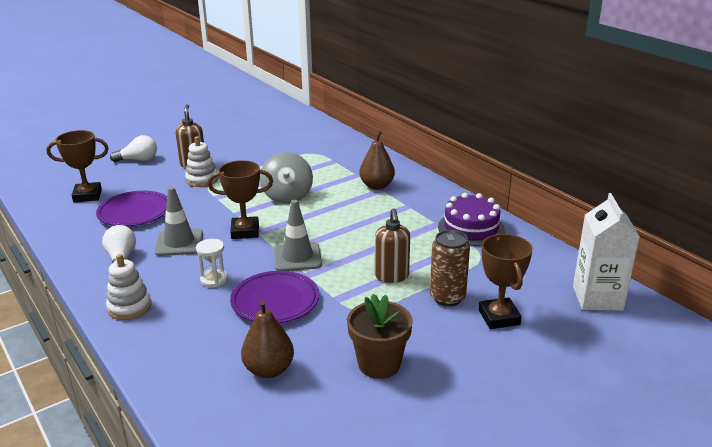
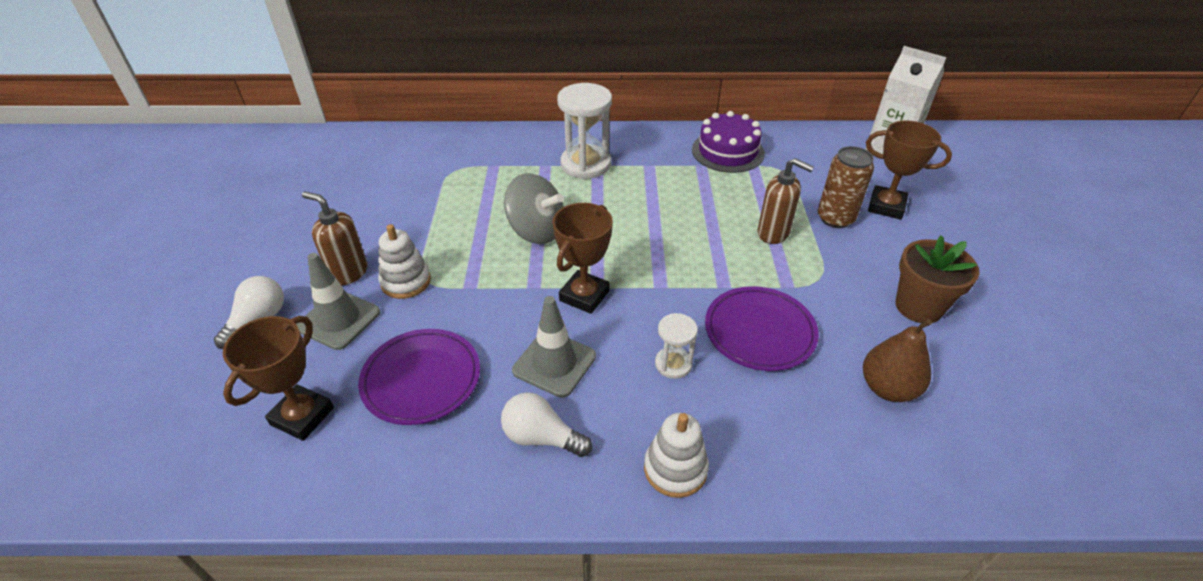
camera: 55 degrees left, 15 degrees up
grey traffic cone [274,200,322,271] -> grey traffic cone moved to [296,253,380,350]
brown pear [359,131,395,190] -> white hourglass [557,83,612,179]

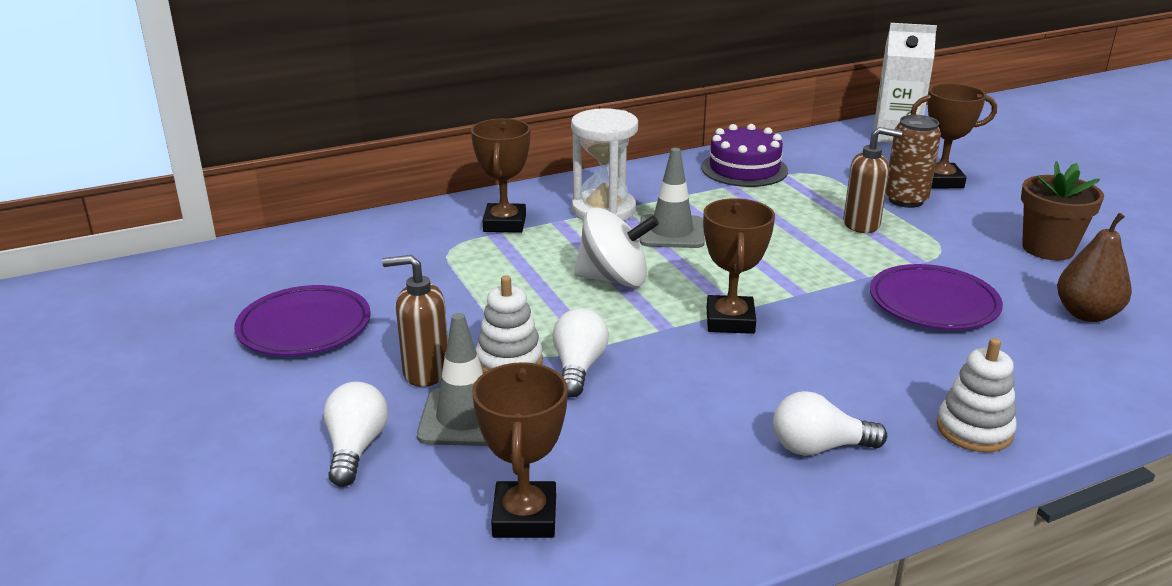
camera: 25 degrees left, 15 degrees down
purple plate [358,329,480,425] -> purple plate moved to [234,285,371,356]
grey spinning top [504,173,564,244] -> white spinning top [574,208,659,287]
grey traffic cone [512,296,596,398] -> grey traffic cone moved to [639,148,705,248]
white hourglass [655,313,698,379] -> none
none -> brown trophy [471,118,530,233]
none -> white light bulb [553,308,609,397]

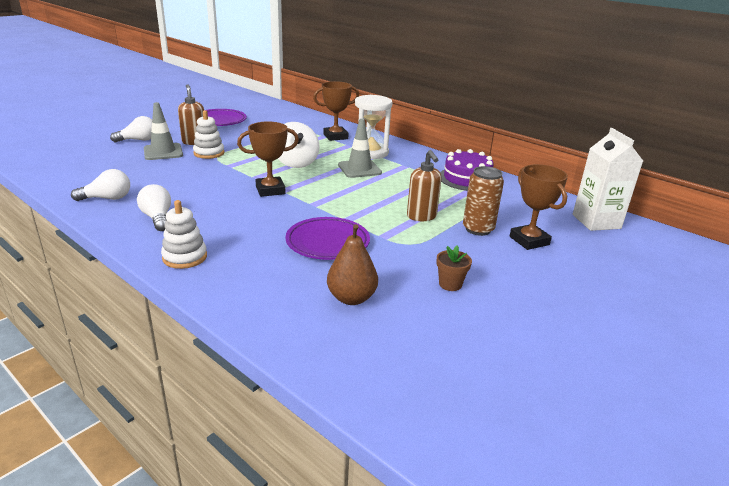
camera: 65 degrees right, 0 degrees up
brown trophy [472,362,568,538] -> none
white light bulb [553,308,609,397] -> white light bulb moved to [71,169,130,201]
brown flower pot [1021,161,1104,260] -> brown flower pot [436,246,472,291], size x0.58

